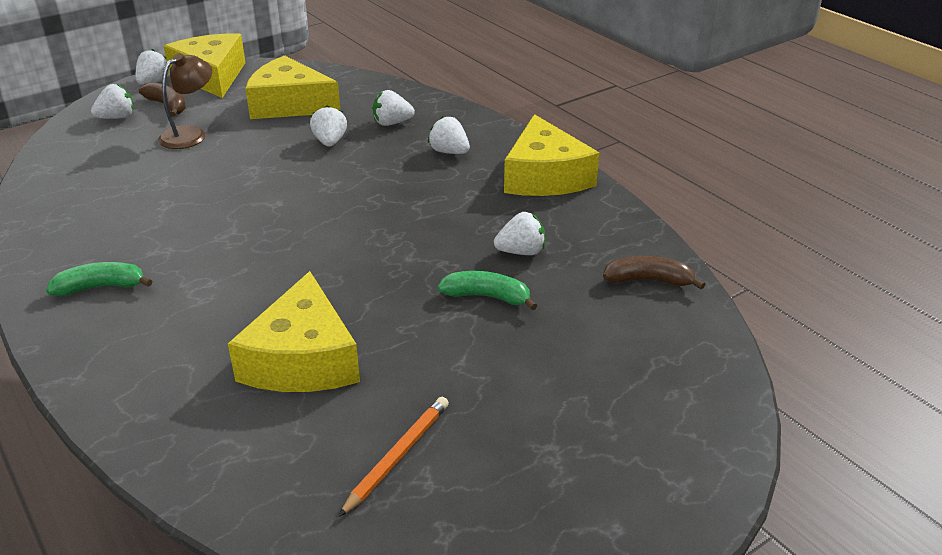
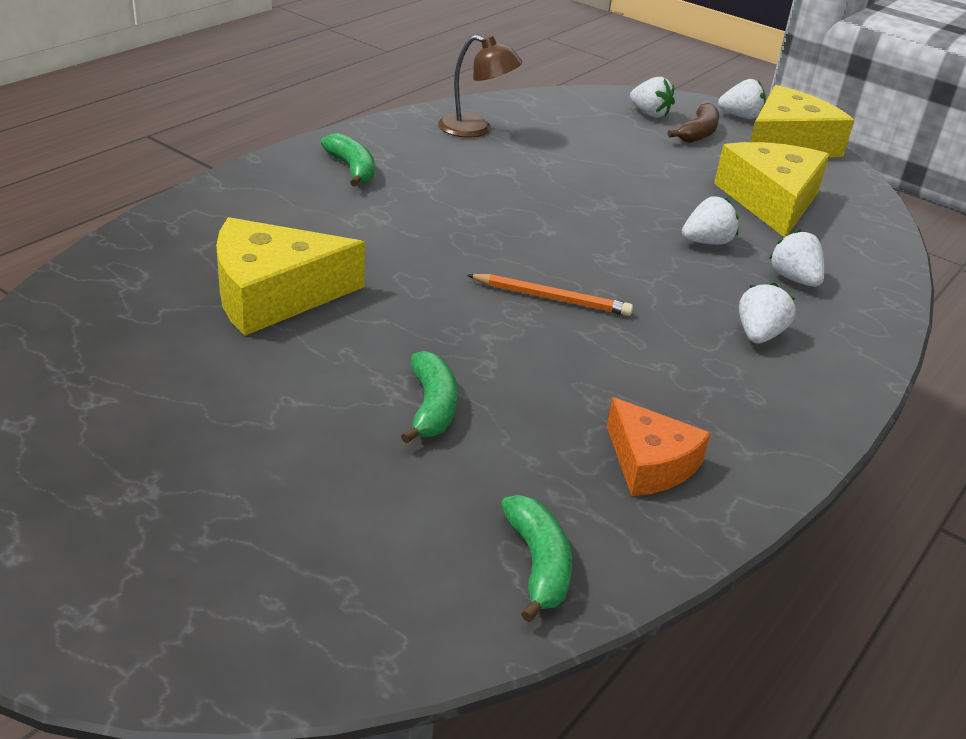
camera: 70 degrees right, 0 degrees up
brown lamp [158,53,212,149] -> brown lamp moved to [438,35,522,138]
orange pencil [339,397,449,517] -> orange pencil moved to [467,274,633,316]
white strawberry [494,212,545,255] -> none
yellow cheese [504,114,599,196] -> none
brown banana [603,256,706,289] -> green banana [501,495,572,622]
none -> orange cheese [607,397,711,496]

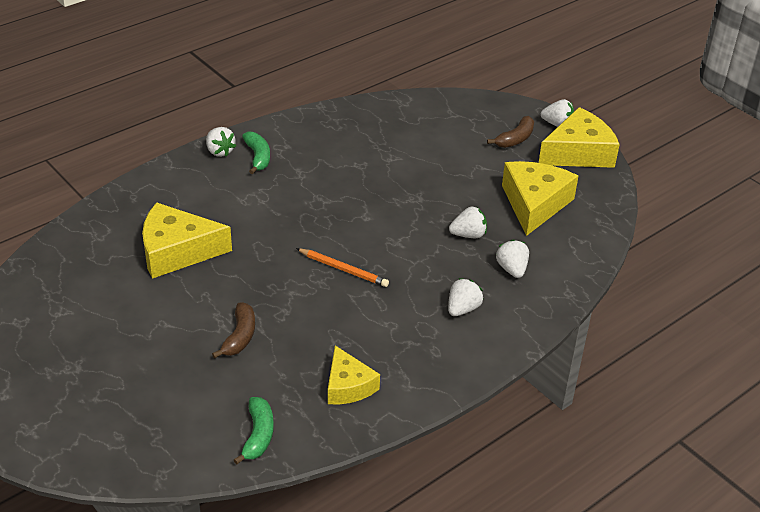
camera: 15 degrees right, 5 degrees up
green banana [401,351,458,443] -> brown banana [212,302,255,358]
brown lamp [438,35,522,138] -> none
orange cheese [607,397,711,496] -> yellow cheese [328,345,380,404]
white strawberry [630,77,675,118] -> white strawberry moved to [206,127,236,157]

